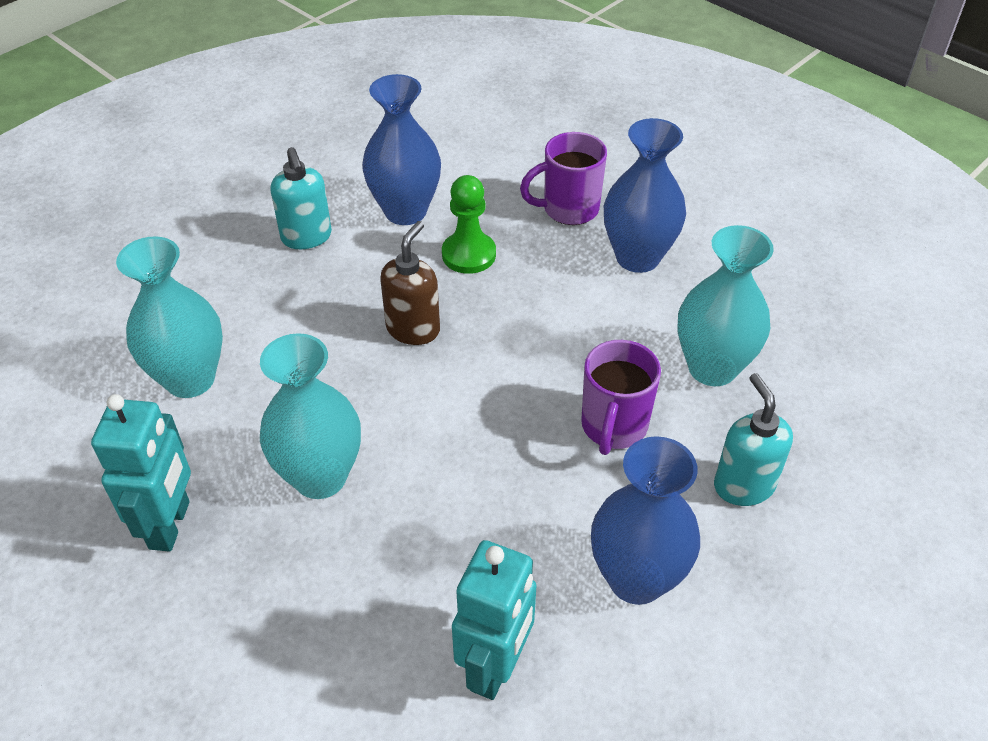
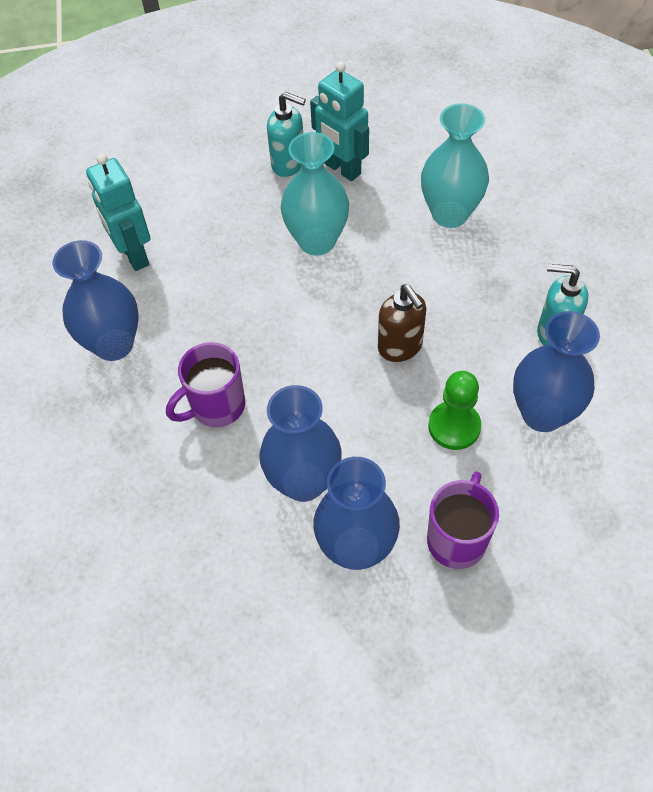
camera: 130 degrees right, 10 degrees up
purple mug [581,340,661,455] -> purple mug turned 90 degrees counterclockwise [166,342,245,427]
turquoise vase [678,225,774,386] -> none
turquoise soap dispenser [714,373,793,506] -> turquoise soap dispenser moved to [267,92,306,177]
none -> blue vase [259,385,342,502]

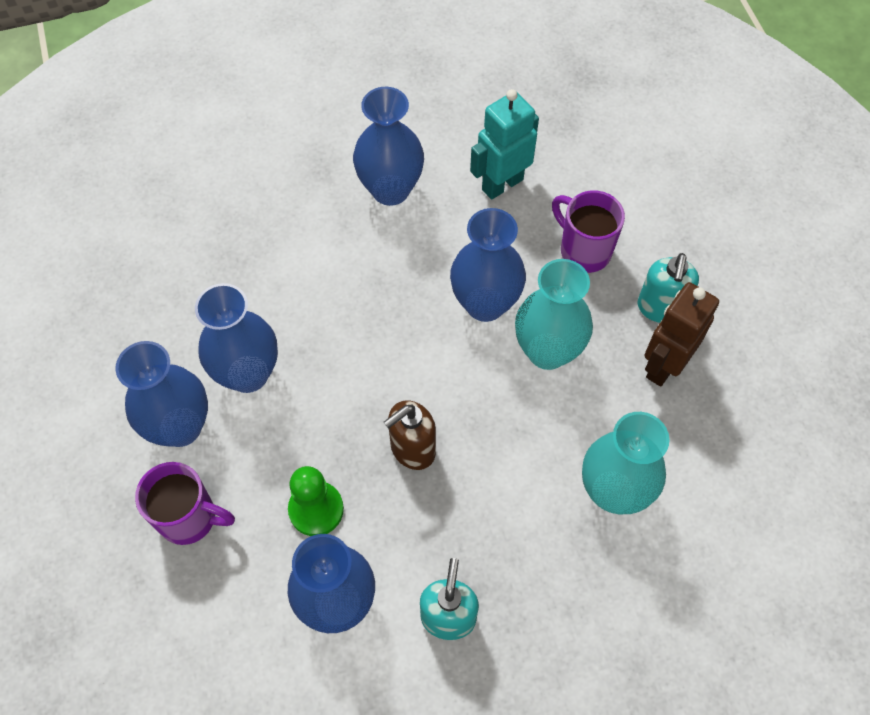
camera: 80 degrees right, 5 degrees up
purple mug [166,342,245,427] -> purple mug moved to [552,190,625,273]
turquoise robot [310,61,369,181] -> brown robot [645,282,719,387]
none -> blue vase [450,208,526,322]

